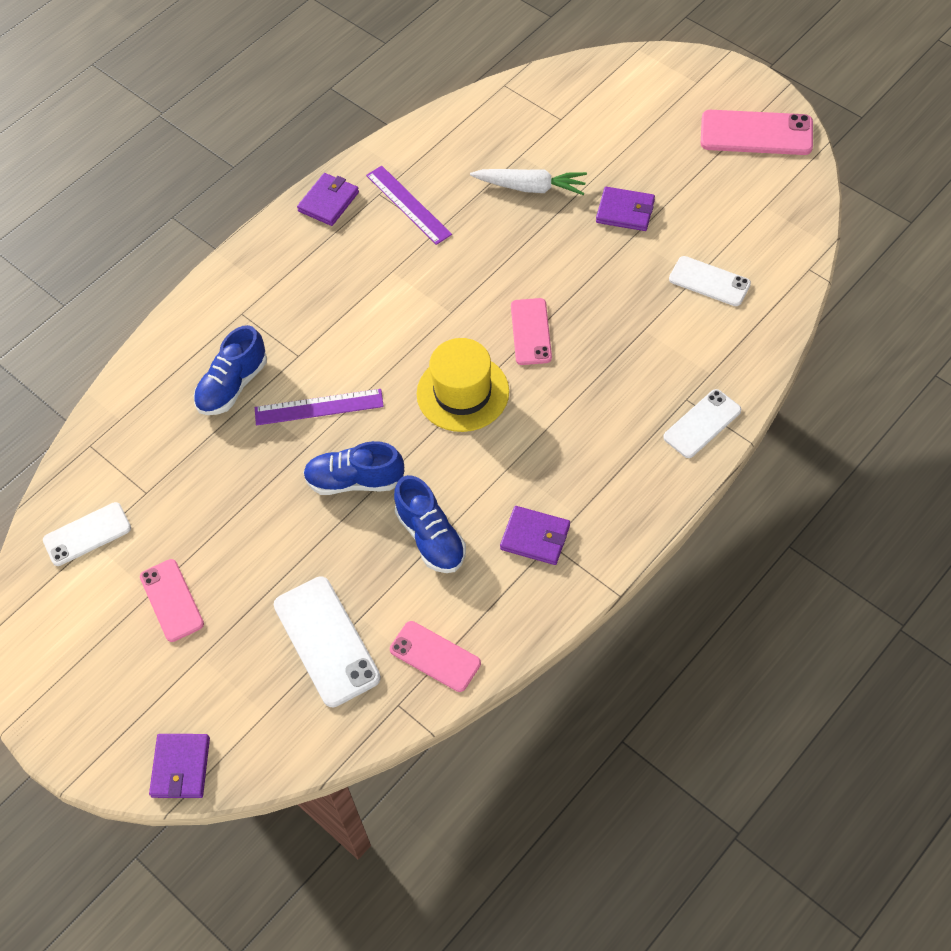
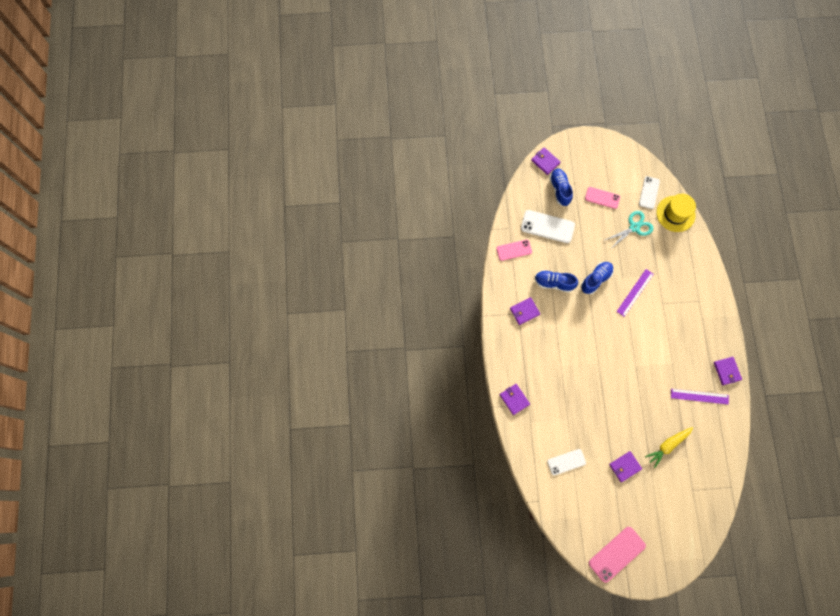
camera: 130 degrees right, 15 degrees up
blue shoe [194,325,267,415] -> blue shoe moved to [549,169,573,206]
yellow hat [417,338,509,432] -> yellow hat moved to [656,194,696,232]
white carrot [470,169,587,195] -> yellow carrot [645,427,693,468]
pink phone [511,298,552,365] -> none
white phone [663,389,741,458] -> purple wallet [500,384,530,415]
none -> turquoise scissors [603,211,653,249]

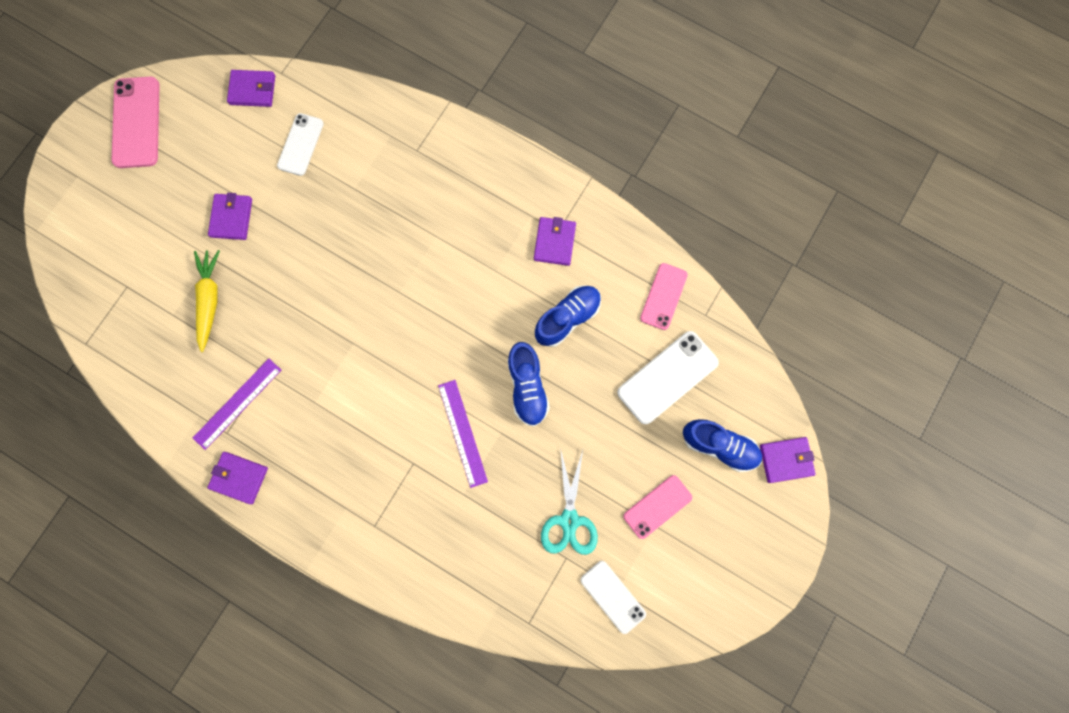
camera: 125 degrees right, 5 degrees up
purple wallet [500,384,530,415] -> purple wallet moved to [227,70,275,107]
yellow hat [656,194,696,232] -> none

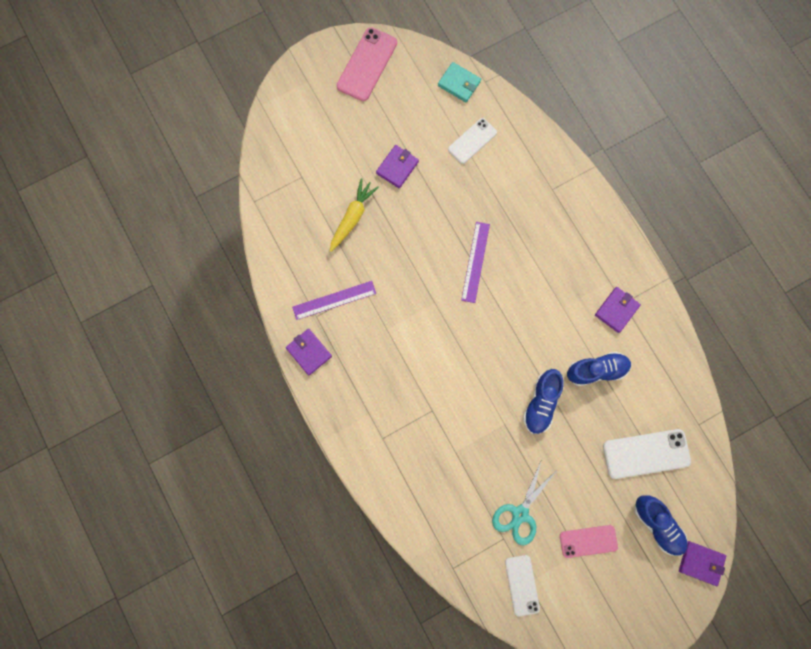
camera: 30 degrees right, 0 degrees up
purple wallet [227,70,275,107] -> turquoise wallet [438,62,481,102]
purple ruler [438,380,488,488] -> purple ruler moved to [461,222,490,303]
pink phone [640,263,688,330] -> none

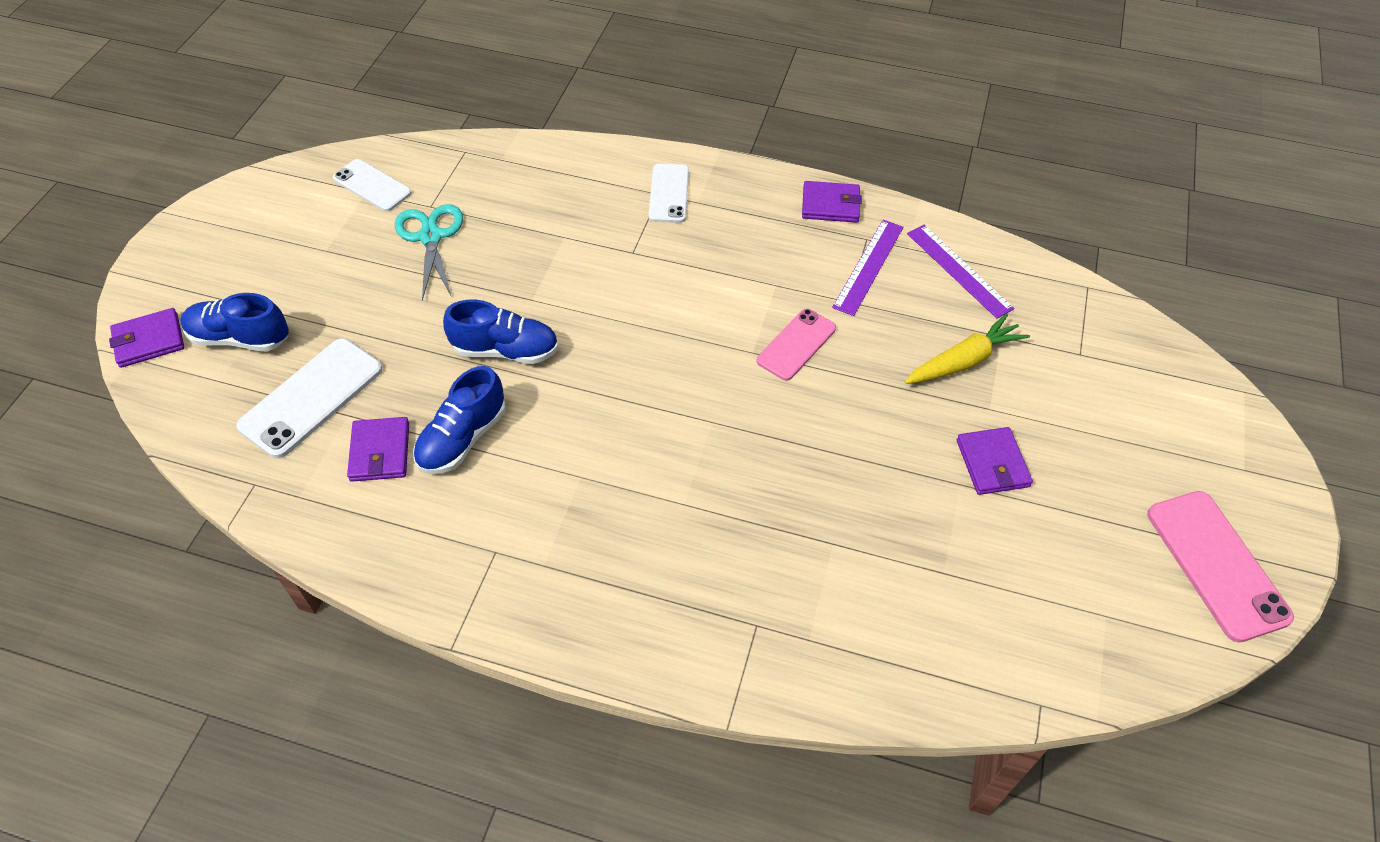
camera: 135 degrees right, 25 degrees down
yellow carrot [330,178,379,252] -> yellow carrot turned 105 degrees counterclockwise [905,313,1030,384]
turquoise wallet [438,62,481,102] -> none
white phone [448,118,497,164] -> white phone moved to [649,164,689,223]
purple ruler [461,222,490,303] -> purple ruler moved to [907,225,1015,319]
blue shoe [523,369,564,434] -> blue shoe turned 120 degrees clockwise [443,300,558,364]
pink phone [560,525,618,558] -> pink phone moved to [757,309,836,381]
purple wallet [595,287,641,333] -> purple wallet moved to [347,417,409,482]

